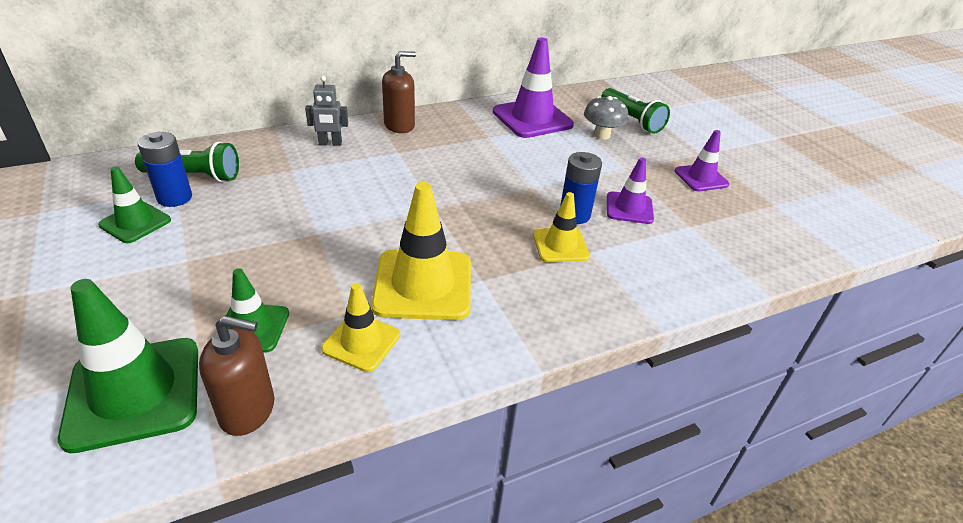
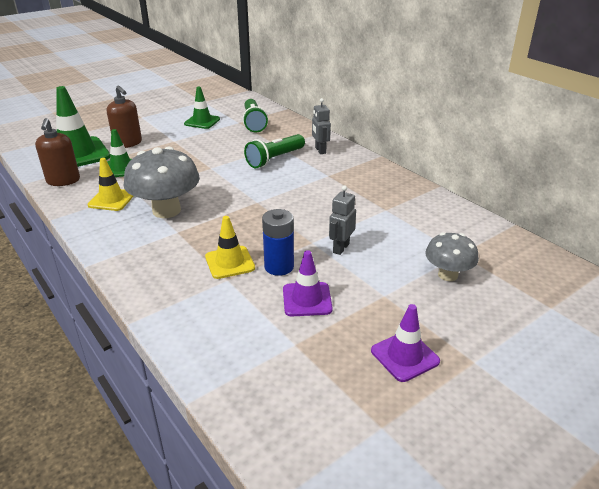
camera: 80 degrees right, 5 degrees down
blue battery [138,132,192,207] -> none
yellow traffic cone [371,182,471,320] -> grey mushroom [124,147,200,218]
brown soap dispenser [382,51,416,133] -> brown soap dispenser moved to [107,86,142,148]
purple traffic cone [493,38,574,138] -> none
green flashlight [601,88,670,134] -> green flashlight moved to [244,134,305,168]
none -> grey robot [329,185,356,255]

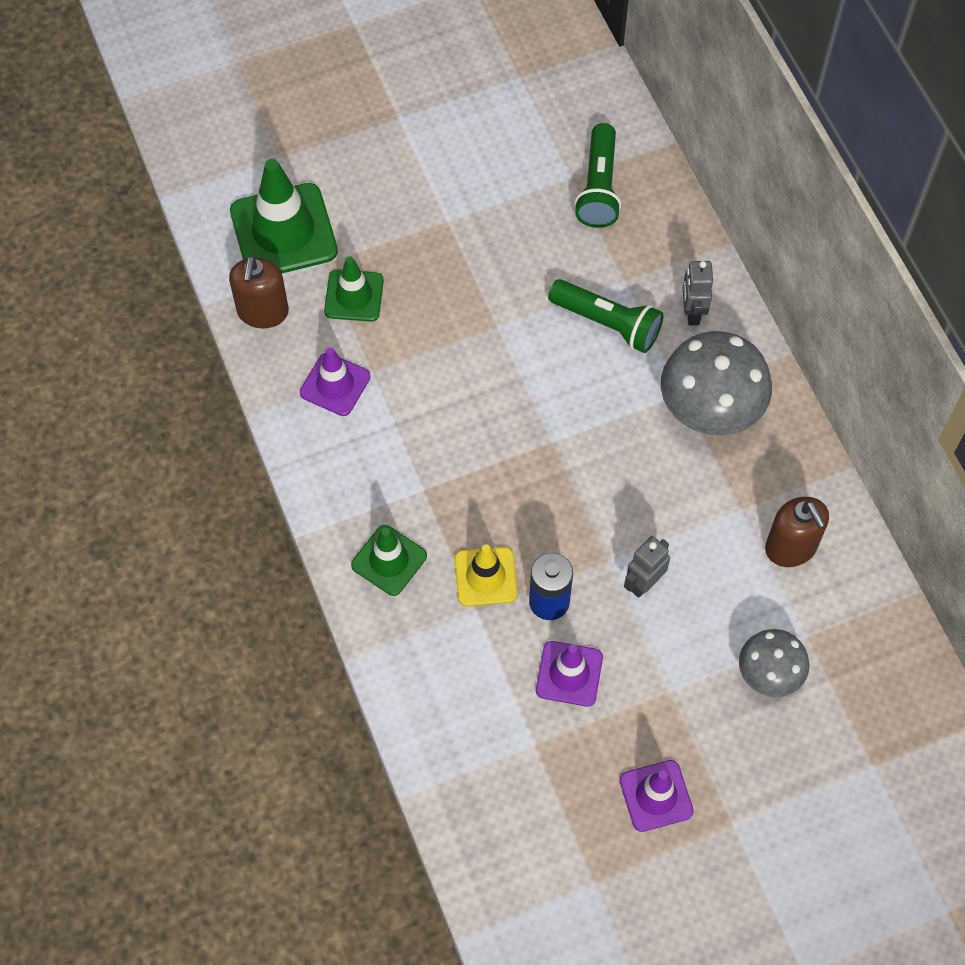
camera: 15 degrees right, 30 degrees up
yellow traffic cone [88,158,134,211] -> purple traffic cone [300,347,371,416]
brown soap dispenser [107,86,142,148] -> brown soap dispenser moved to [765,497,829,567]
grey mushroom [124,147,200,218] -> grey mushroom moved to [661,331,772,436]
green traffic cone [184,87,220,129] -> green traffic cone moved to [351,525,427,596]
green flashlight [244,134,305,168] -> green flashlight turned 120 degrees counterclockwise [548,279,664,353]

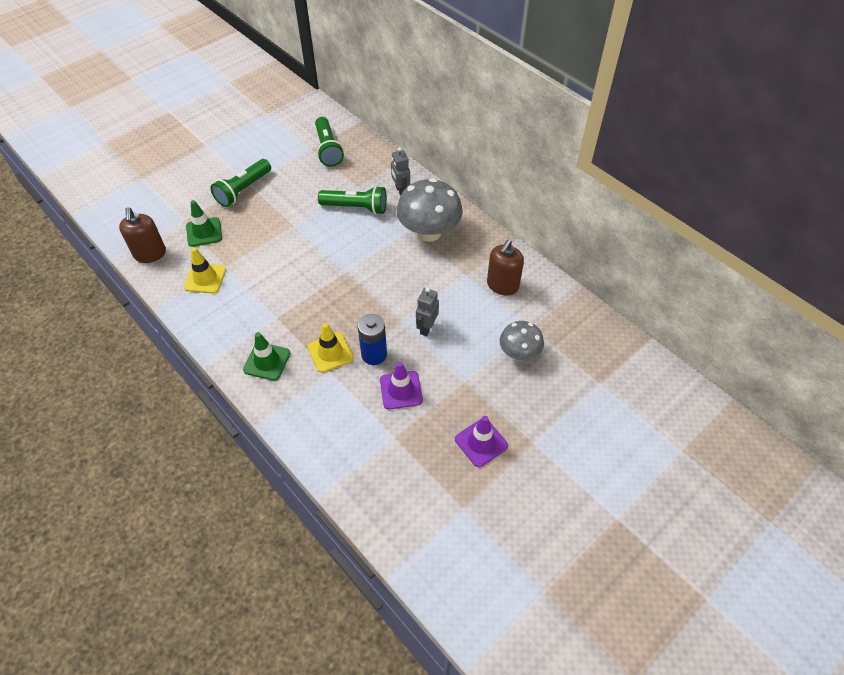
camera: 20 degrees left, 10 degrees down
green traffic cone [230,159,338,273] -> none
purple traffic cone [300,347,371,416] -> yellow traffic cone [184,247,226,294]
brown soap dispenser [765,497,829,567] -> brown soap dispenser turned 75 degrees clockwise [487,240,524,296]
none -> green flashlight [210,159,271,207]

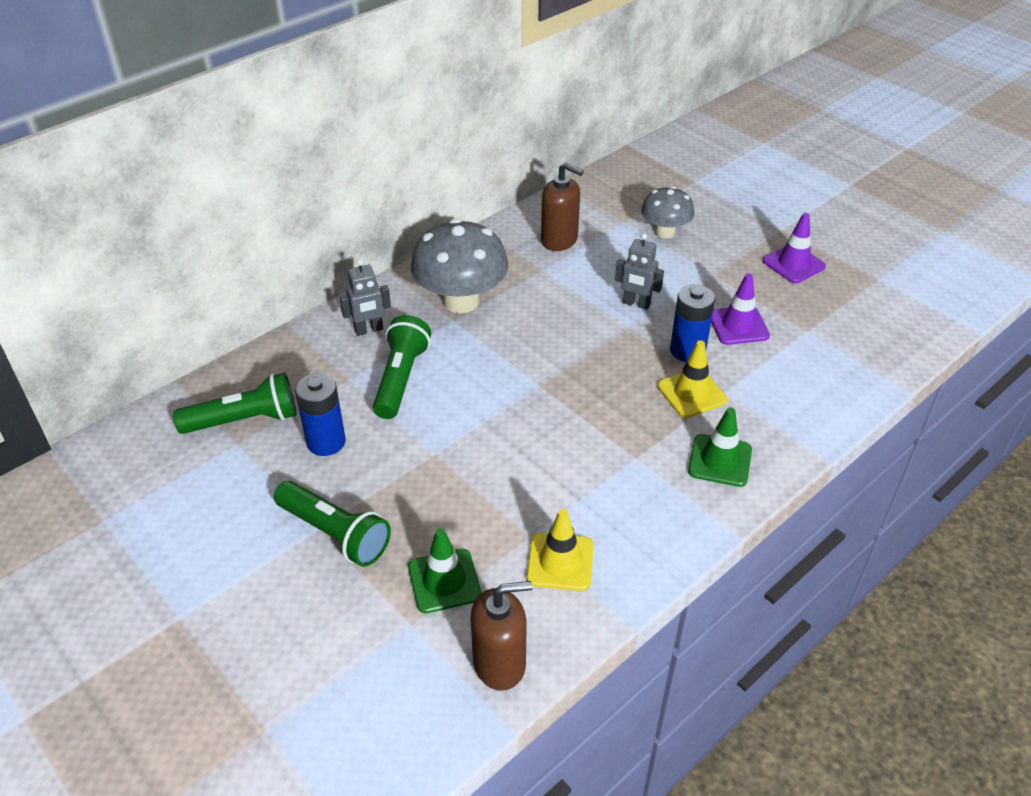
camera: 90 degrees left, 10 degrees down
none -> blue battery [295,373,346,456]

